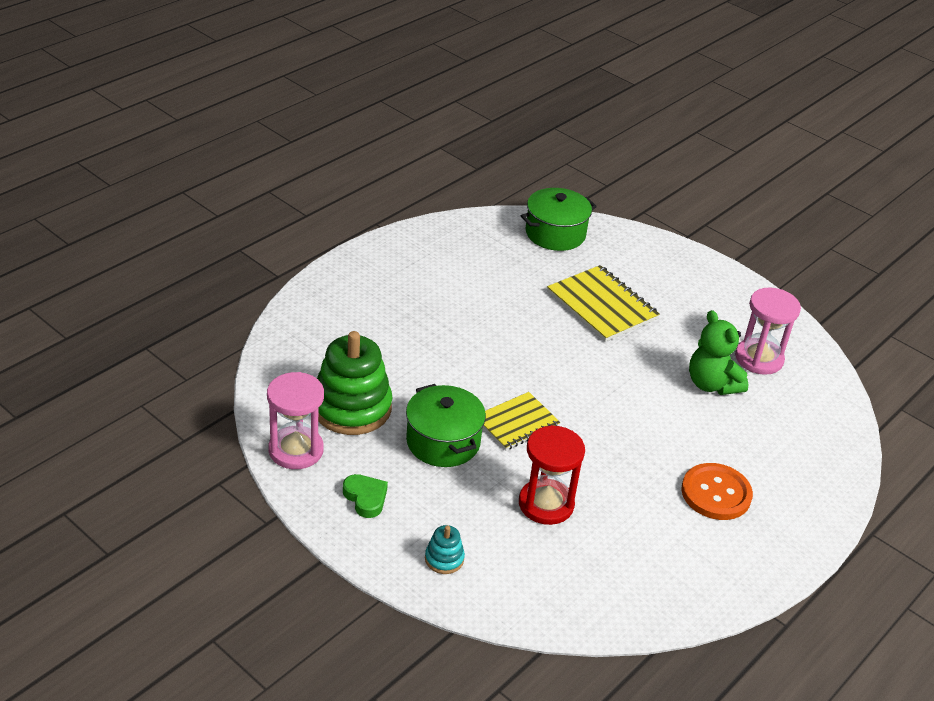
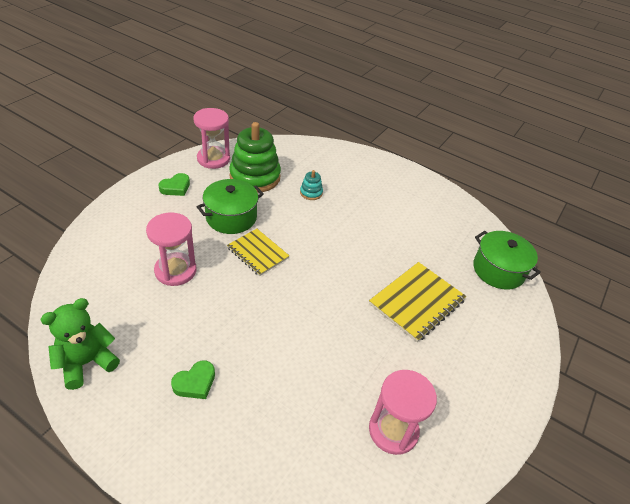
camera: 80 degrees right, 5 degrees up
turquoise stacking toy [425,525,465,574] -> turquoise stacking toy moved to [300,170,323,200]
red hourglass [519,425,585,525] -> pink hourglass [146,212,196,286]
orange button [681,463,753,520] -> green heart [171,360,215,399]
green teddy bear [689,310,748,395] -> green teddy bear moved to [40,298,120,390]

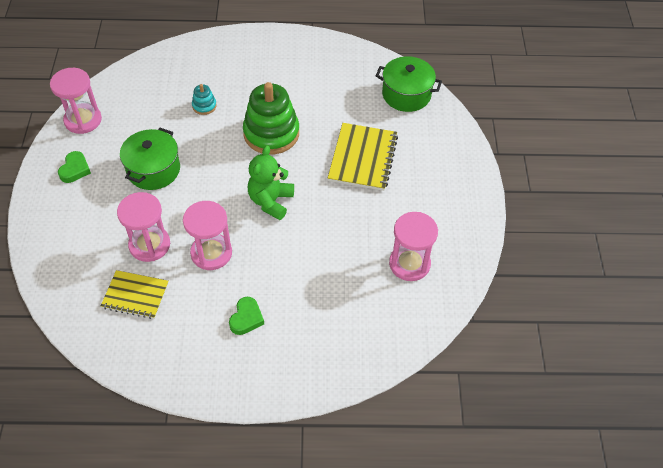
camera: 30 degrees left, 10 degrees up
green teddy bear [40,298,120,390] -> green teddy bear moved to [248,146,294,220]
yellow notebook [227,229,289,276] -> yellow notebook moved to [101,270,169,319]
green stacking toy [229,122,281,193] -> green stacking toy moved to [243,82,299,154]
none -> pink hourglass [183,201,232,270]

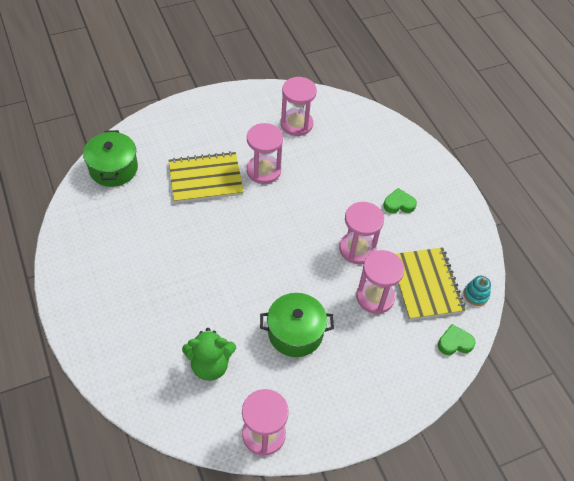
camera: 115 degrees left, 0 degrees up
green heart [58,151,91,183] -> green heart moved to [438,324,476,355]
yellow notebook [101,270,169,319] -> yellow notebook [396,248,466,320], size x1.50
turquoise stacking toy [192,84,217,115] -> turquoise stacking toy moved to [464,276,491,306]
green stacking toy [243,82,299,154] -> none
green teddy bear [248,146,294,220] -> green teddy bear moved to [182,328,236,381]
none -> pink hourglass [247,123,283,184]

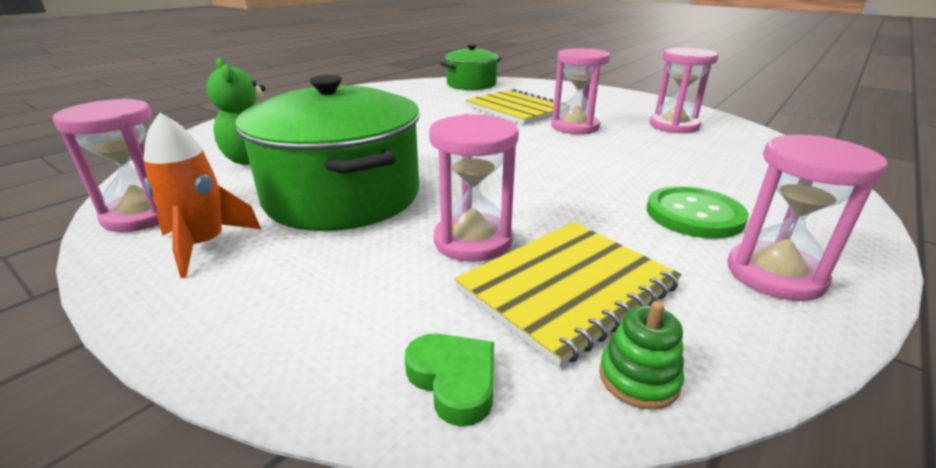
camera: 65 degrees right, 25 degrees down
green pot [260,293,334,357] -> green pot [236,75,420,231], size x1.67
pink hourglass [339,202,384,264] -> pink hourglass moved to [728,135,887,301]
green heart [383,188,417,213] -> green button [647,186,749,239]
turquoise stacking toy [464,276,491,306] -> green stacking toy [599,301,684,410]
none -> orange rocket [143,113,261,278]

